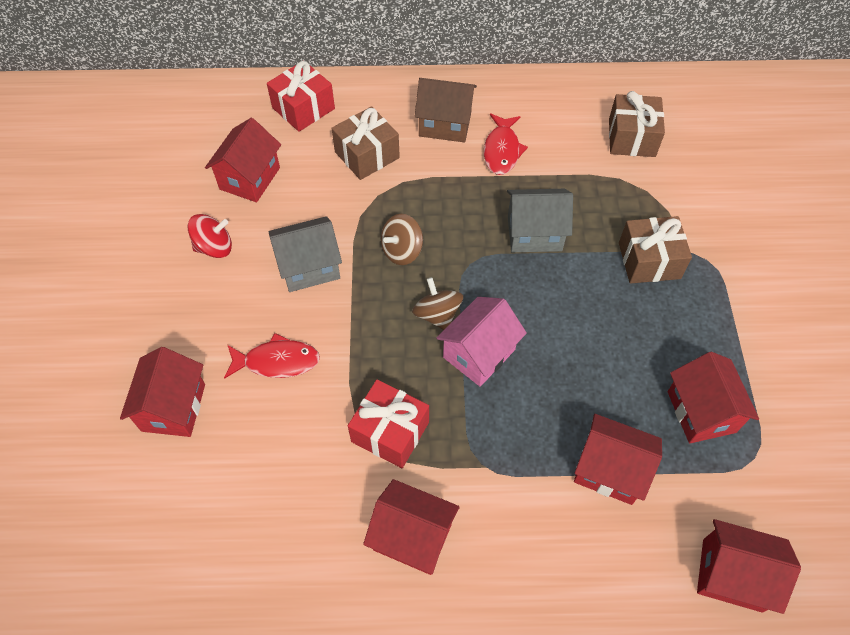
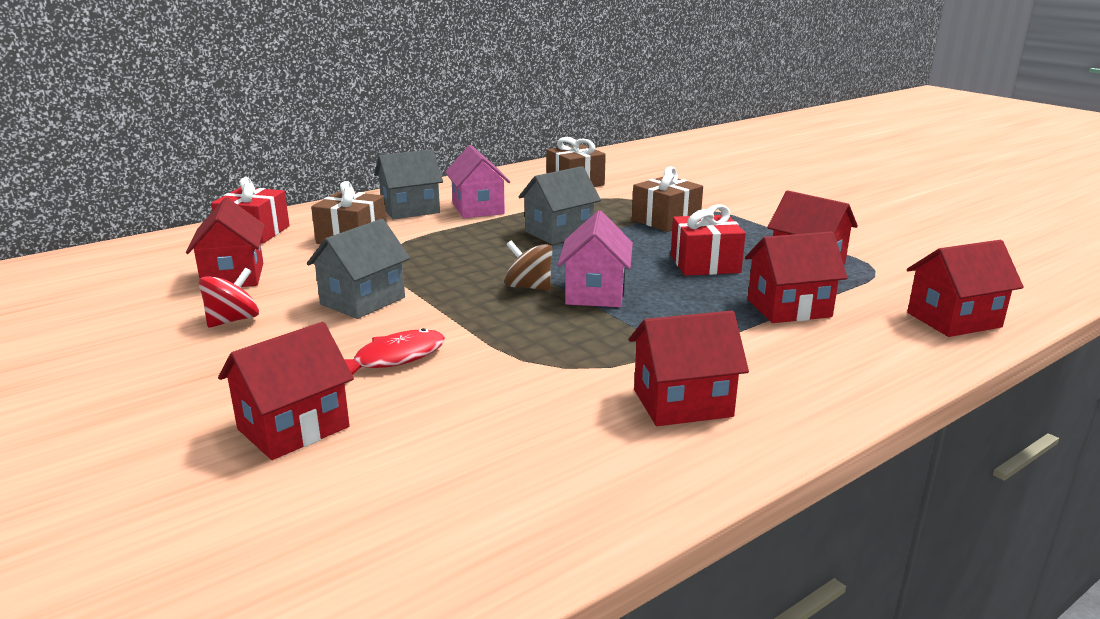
camera: 35 degrees left, 35 degrees down
red house [120,347,205,437] -> red house turned 75 degrees clockwise [218,322,354,460]
red gift [348,379,429,468] -> red gift moved to [671,204,746,276]
brown spinning top [381,214,423,265] -> none
brown house [415,78,477,142] -> grey house [374,149,443,219]
red fish [484,113,528,175] -> pink house [445,145,510,218]

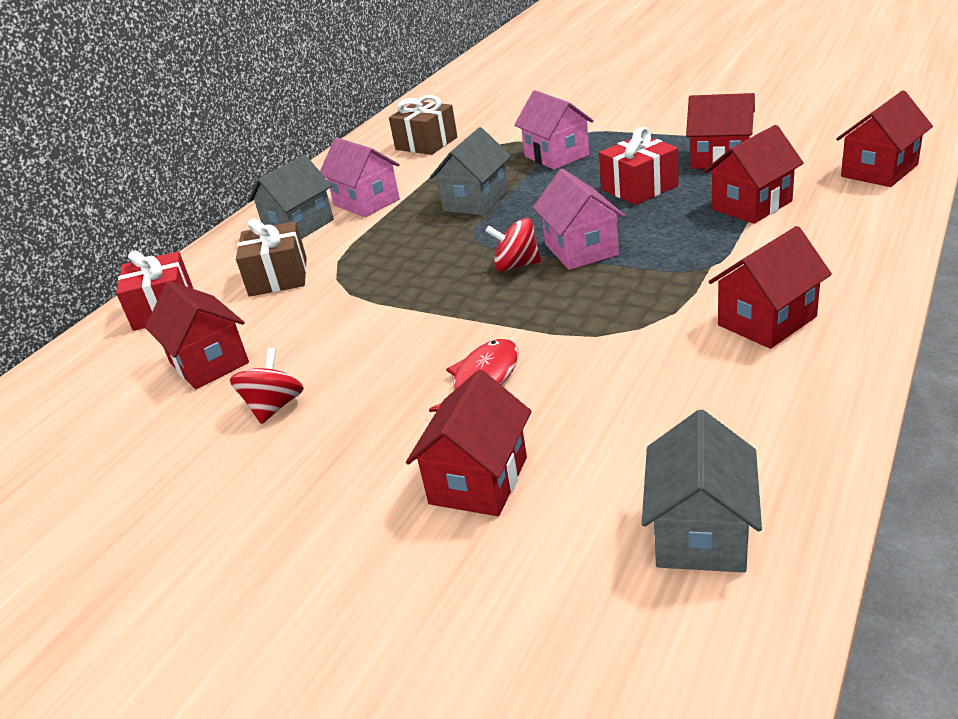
camera: 20 degrees left, 10 degrees up
grey house [307,219,410,319] -> grey house moved to [642,409,762,572]
brown spinning top [504,240,553,291] -> red spinning top [486,218,541,272]
brown gift [632,167,703,232] -> pink house [514,90,594,170]

